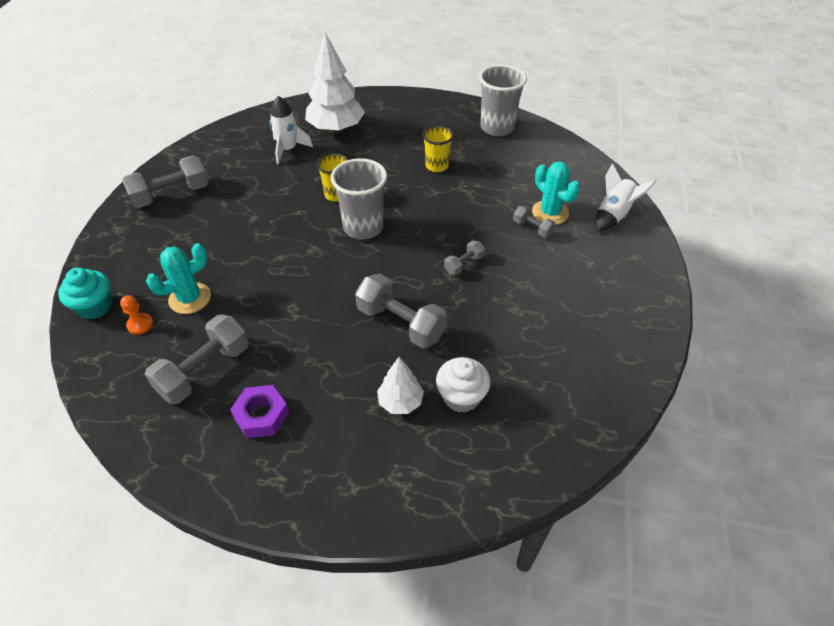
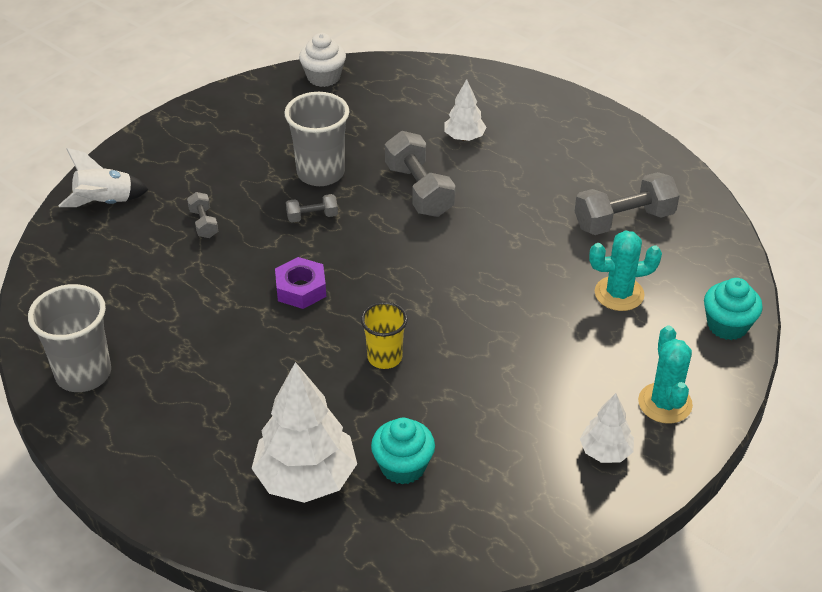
camera: 150 degrees left, 5 degrees down
orange pawn [120,295,153,335] -> none
grey dumbbell [122,155,209,208] -> white tree [580,393,634,463]
purple nut [230,385,289,438] -> purple nut moved to [275,257,326,309]
white rocket [270,96,313,165] -> turquoise cupcake [371,418,435,485]
grey cup [331,158,387,240] -> grey cup moved to [284,92,349,186]
yellow cup [422,125,454,172] -> none
white cupcake [436,357,491,413] -> white cupcake moved to [299,33,346,87]
turquoise cactus [532,161,580,225] -> turquoise cactus moved to [638,325,693,424]

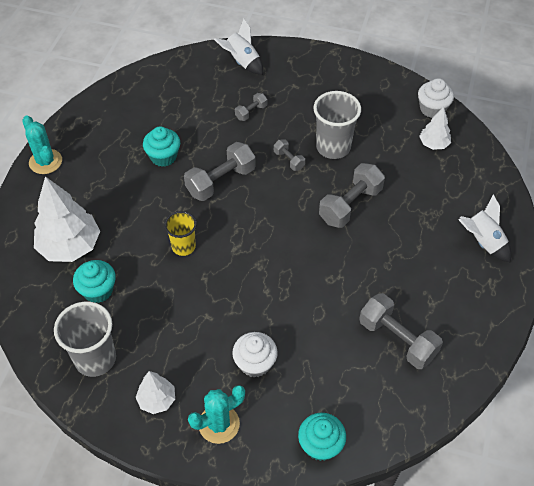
camera: 65 degrees right, 10 degrees up
grey cup [28,284,111,392] -> grey cup moved to [54,302,116,377]
purple nut [275,257,326,309] -> grey dumbbell [184,142,256,201]
white tree [444,79,487,141] -> white tree moved to [419,107,451,150]
turquoise cactus [589,230,662,311] -> turquoise cactus moved to [22,116,62,174]
none -> turquoise cupcake [143,126,180,167]
none -> white cupcake [232,332,278,378]
none -> white rocket [458,194,511,263]

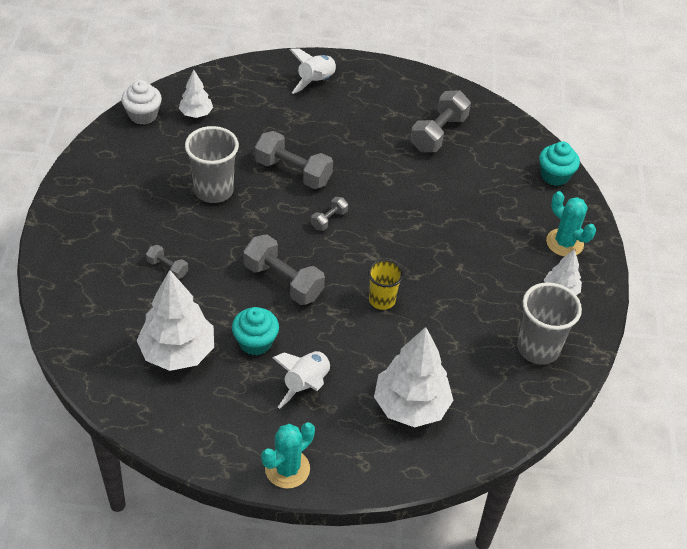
camera: 105 degrees left, 5 degrees down
turquoise cupcake [73,260,116,303] -> none
white rocket [214,19,263,75] -> white rocket moved to [272,351,332,409]
white cupcake [232,332,278,378] -> none
grey dumbbell [274,139,305,171] -> grey dumbbell moved to [311,197,348,231]
none -> white tree [137,270,214,371]

